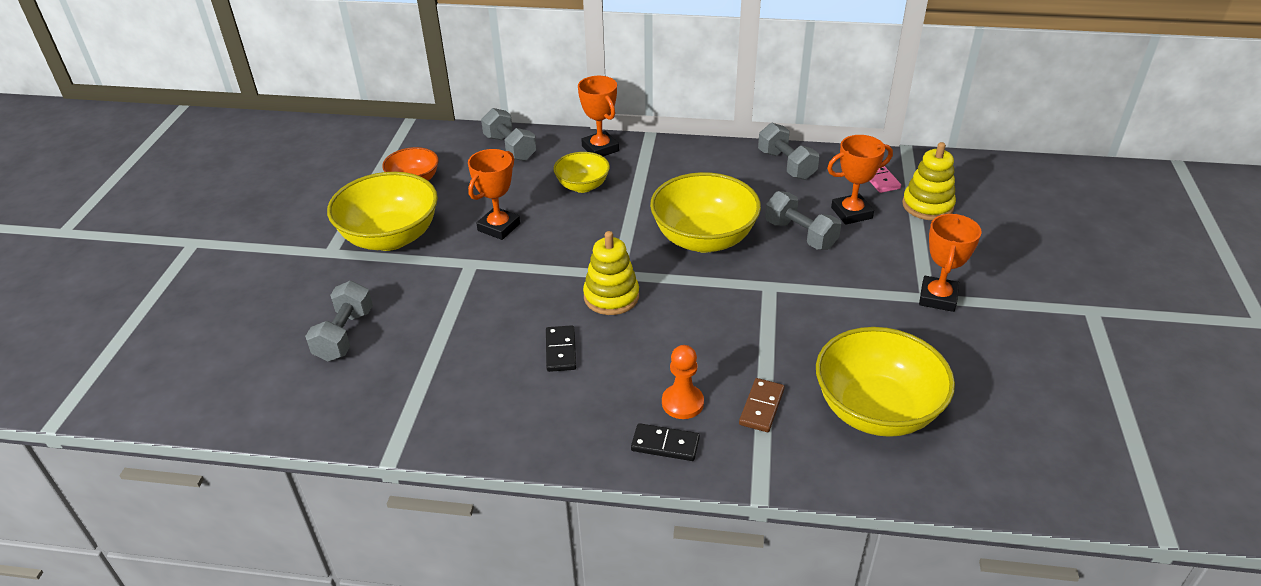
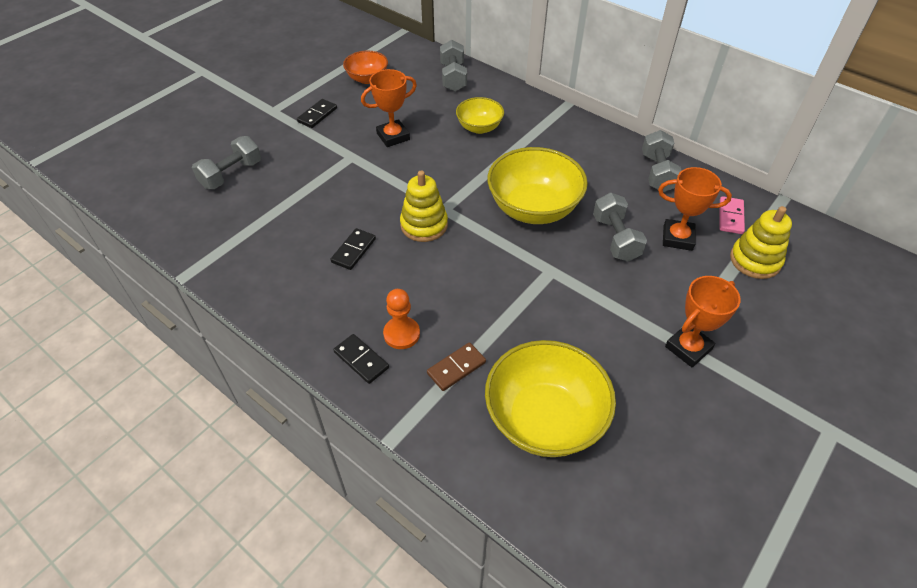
camera: 30 degrees right, 10 degrees up
yellow bowl [327,172,438,251] -> black domino [297,99,337,128]
orange trophy [578,76,619,156] -> none

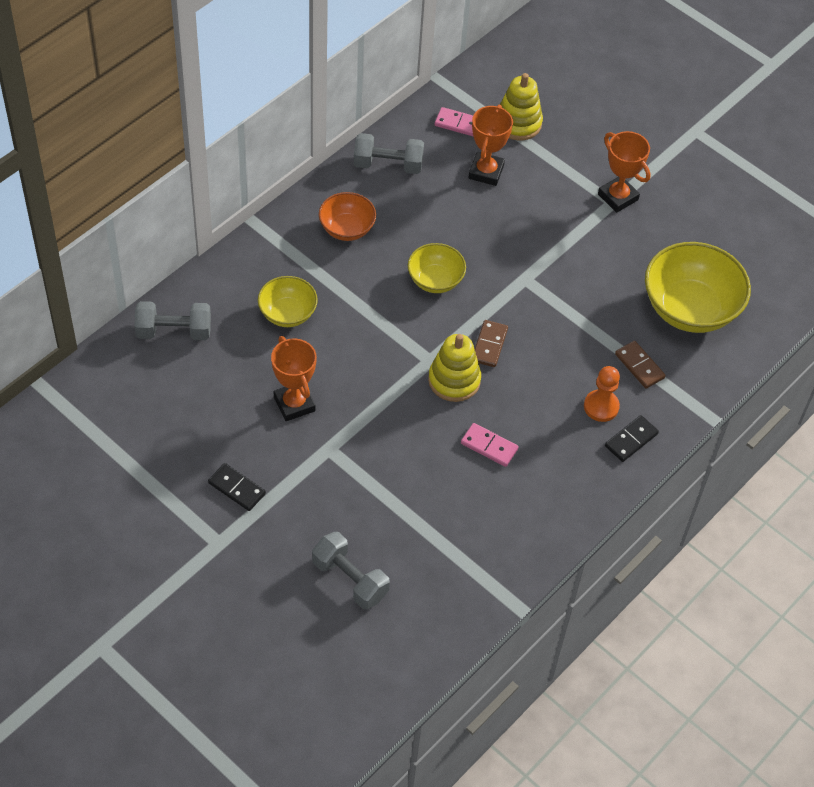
camera: 90 degrees left, 5 degrees up
black domino [330,228,376,270] -> pink domino [461,423,518,467]
orange bowl [343,51,388,84] -> orange bowl moved to [319,192,376,241]
yellow bowl [487,147,588,224] -> yellow bowl [408,243,466,293], size x0.56
grey dumbbell [593,193,647,262] -> none
none -> brown domino [475,320,508,367]

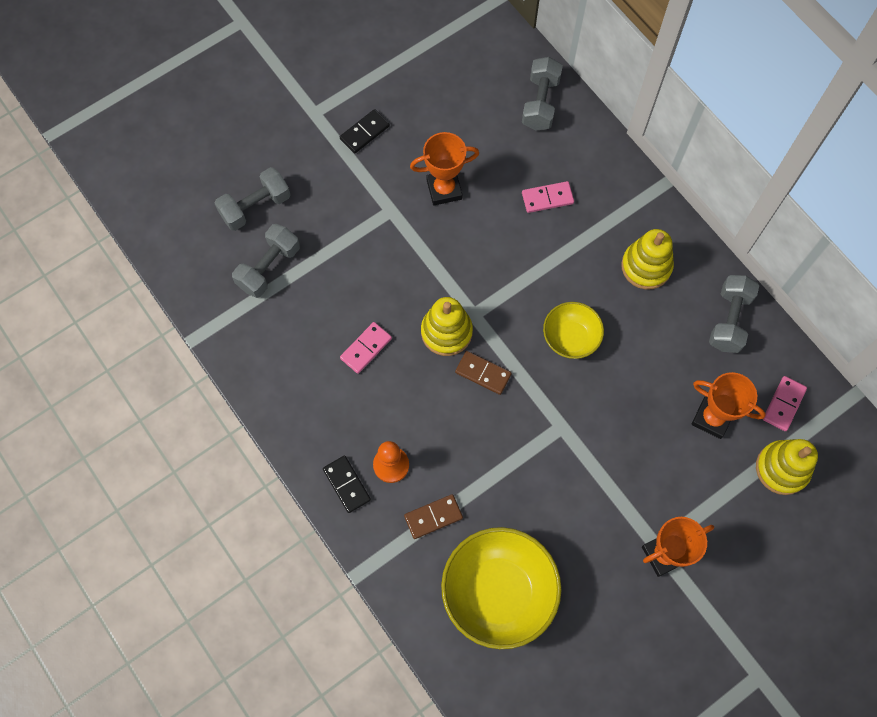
camera: 105 degrees right, 15 degrees up
yellow bowl [258,276,318,327] -> pink domino [522,181,574,213]
orange bowl [319,192,376,241] -> yellow stacking toy [621,229,674,289]
none -> grey dumbbell [232,224,300,298]

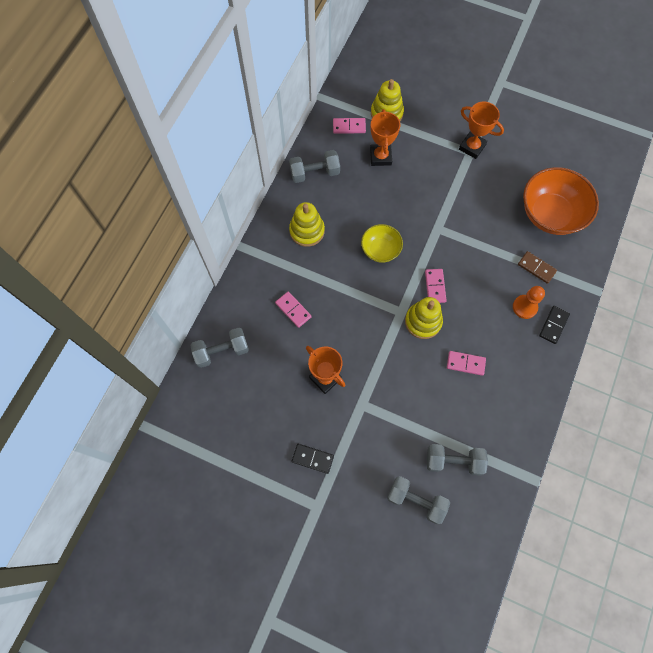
camera: 120 degrees left, 0 degrees up
yellow bowl [441,527,562,649] -> orange bowl [523,167,599,235]
brown domino [455,351,512,395] -> pink domino [425,269,447,303]

